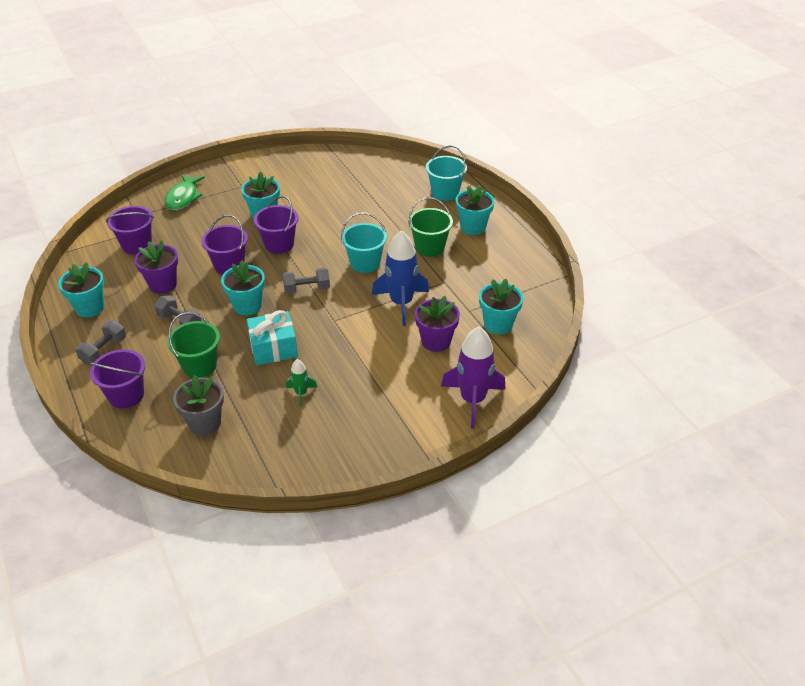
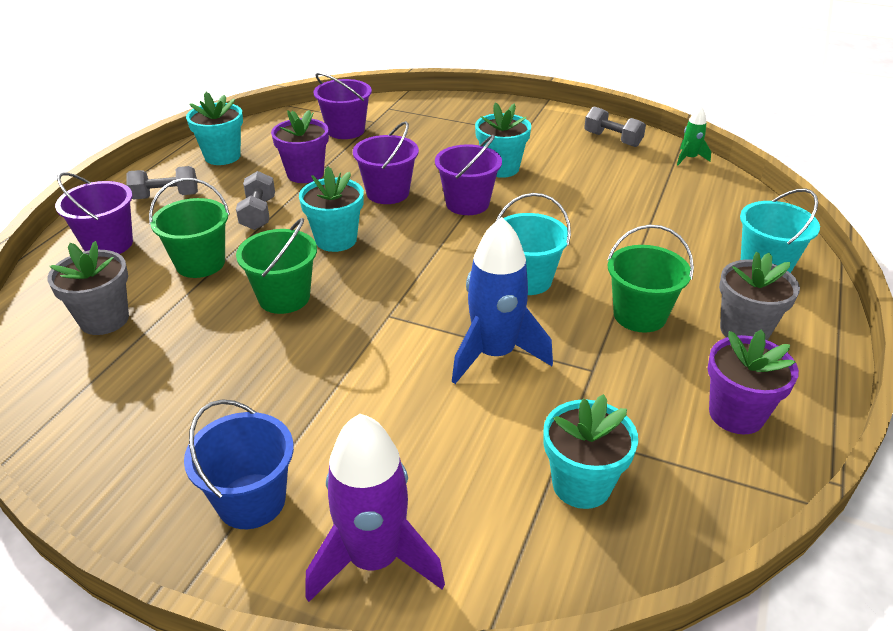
camera: 50 degrees right, 5 degrees down
green fish [165,174,205,210] -> none
turquoise gift [247,310,298,365] -> green bucket [236,218,317,314]
grey dumbbell [282,268,330,294] -> grey dumbbell moved to [584,106,646,147]
green rocket [286,359,317,407] -> green rocket moved to [677,106,711,165]
purple flower pot [415,296,460,352] -> purple flower pot moved to [708,330,799,434]
turquoise flower pot [456,185,495,235] -> grey flower pot [719,252,800,340]
none -> blue bucket [184,399,294,529]

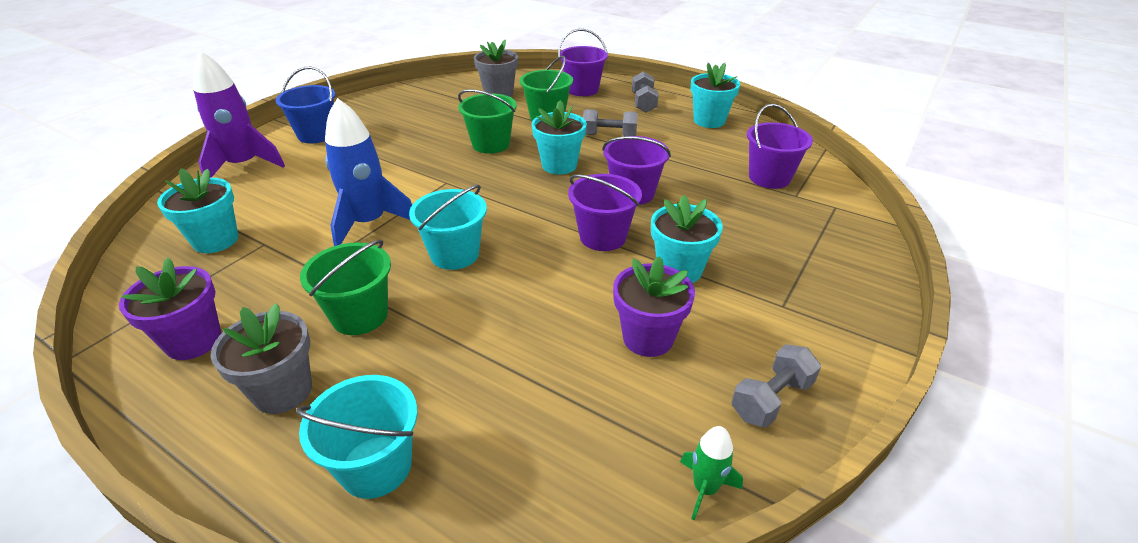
camera: 100 degrees right, 0 degrees up
purple flower pot [271,110,329,183] -> purple flower pot moved to [613,256,695,357]

